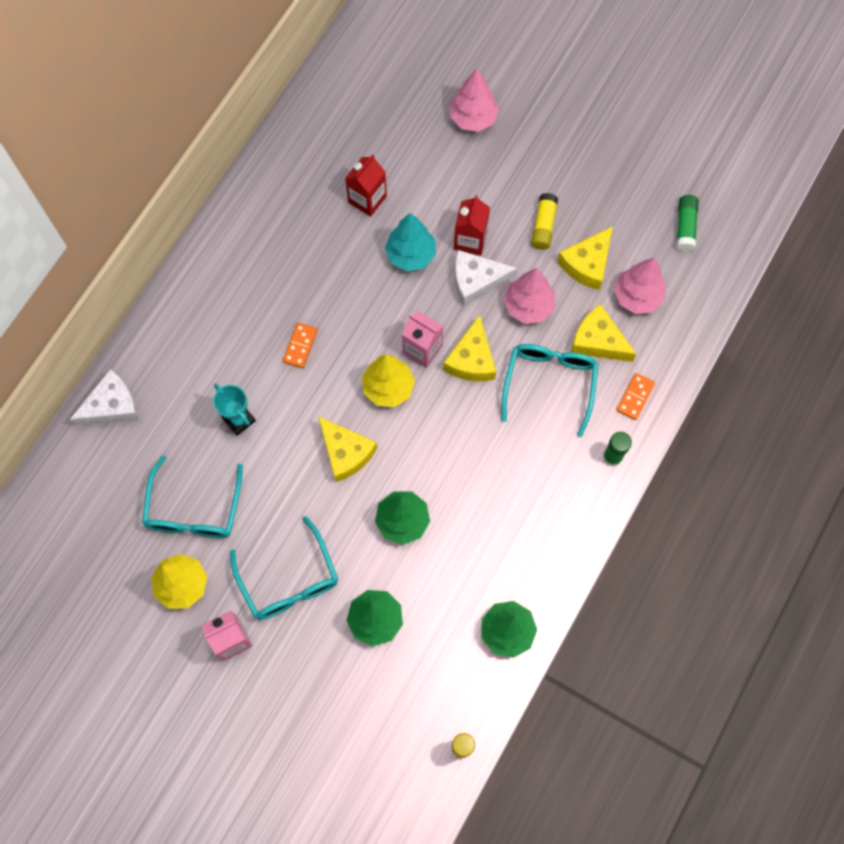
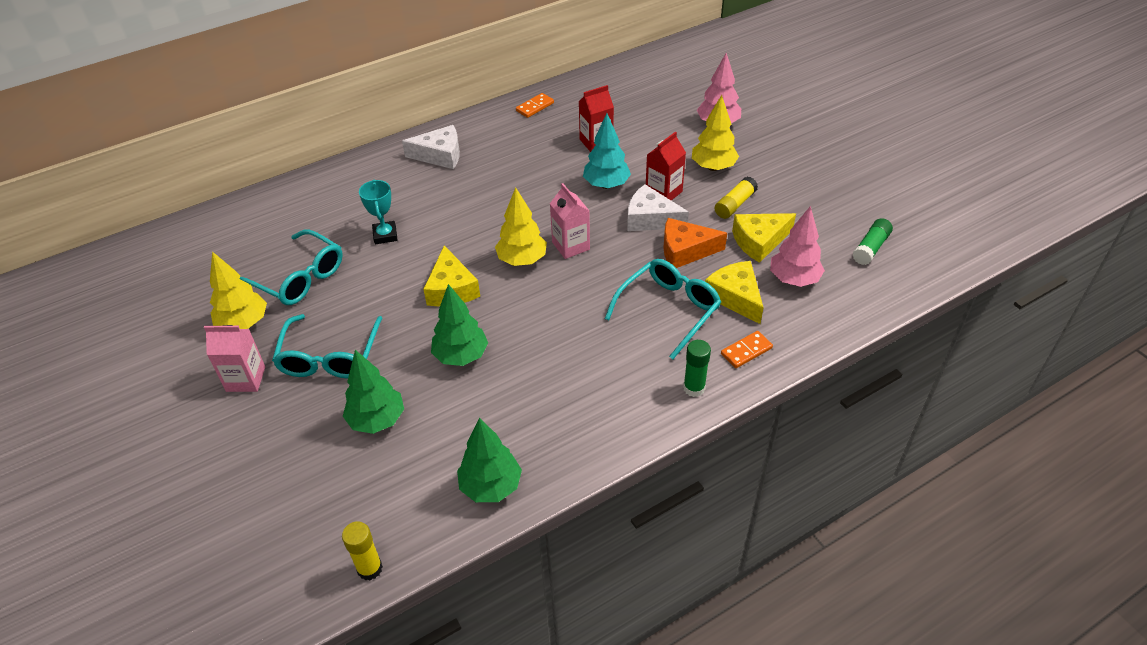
camera: 30 degrees right, 25 degrees down
white cheese [70,369,140,426] -> white cheese moved to [402,125,460,169]
turquoise glasses [142,455,243,538] -> turquoise glasses turned 90 degrees counterclockwise [240,229,343,305]
orange domino [283,323,318,368] -> orange domino moved to [516,93,554,118]
yellow cheese [443,315,496,381] -> none
pink tree [504,268,555,324] -> orange cheese [663,218,727,268]
none -> yellow tree [692,95,739,171]

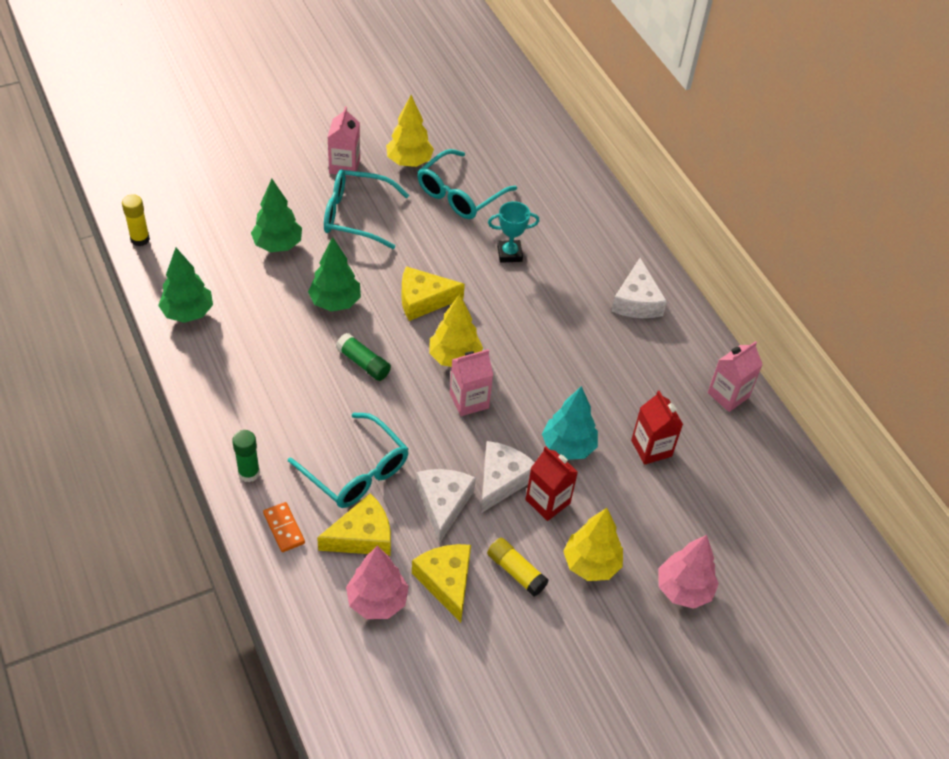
camera: 90 degrees right, 5 degrees up
orange domino [516,93,554,118] -> pink carton [708,341,763,412]
orange cheese [663,218,727,268] -> white cheese [416,469,476,543]
green glue stick [852,218,893,265] -> green glue stick moved to [336,333,391,381]

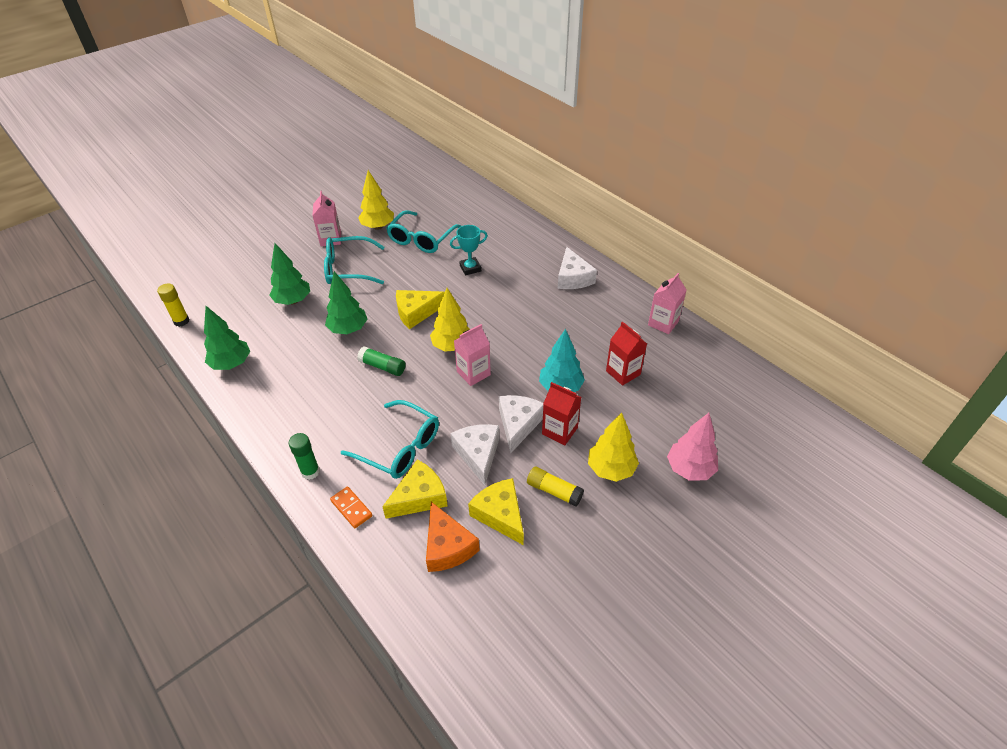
camera: 10 degrees left, 5 degrees down
pink tree [346,546,409,619] -> orange cheese [426,502,480,572]

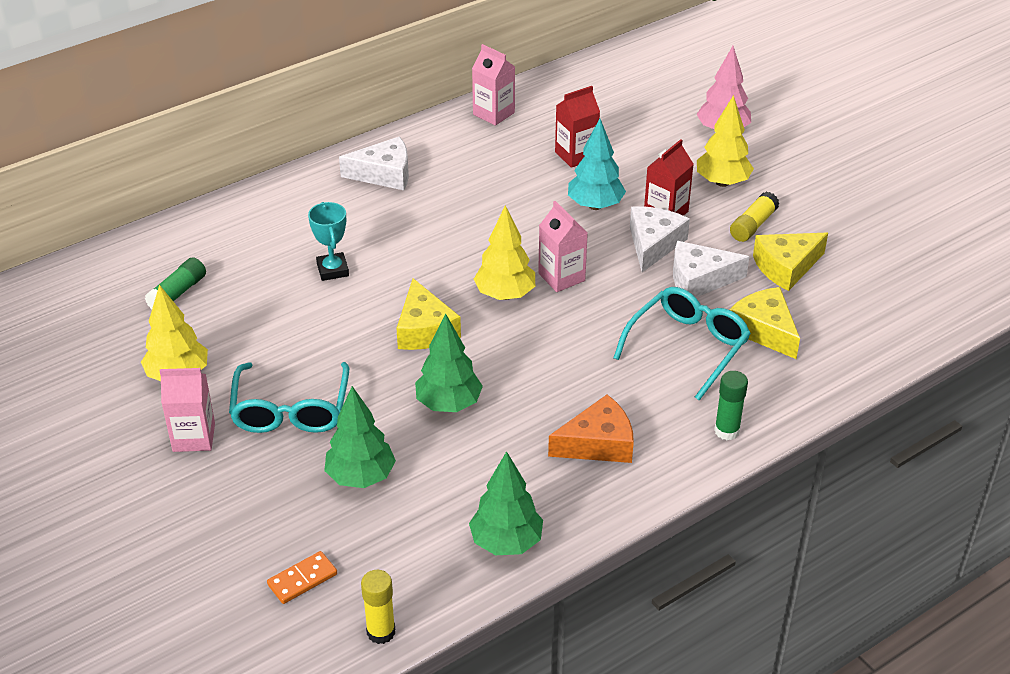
camera: 85 degrees left, 5 degrees down
orange domino [330,486,372,528] -> orange domino moved to [267,551,337,604]
green glue stick [357,346,406,376] -> green glue stick moved to [145,257,206,309]
turquoise glasses [386,210,462,253] -> none
orange cheese [426,502,480,572] -> orange cheese moved to [548,394,634,463]
white cheese [499,395,543,453] -> white cheese turned 90 degrees clockwise [630,206,690,272]

